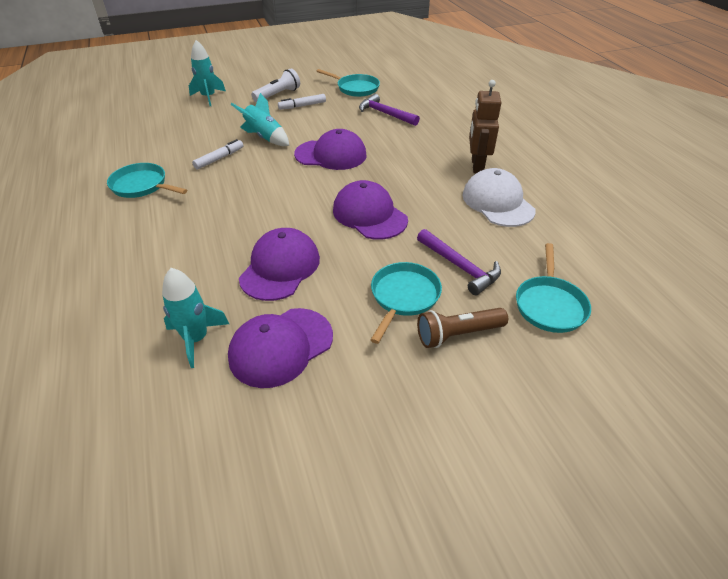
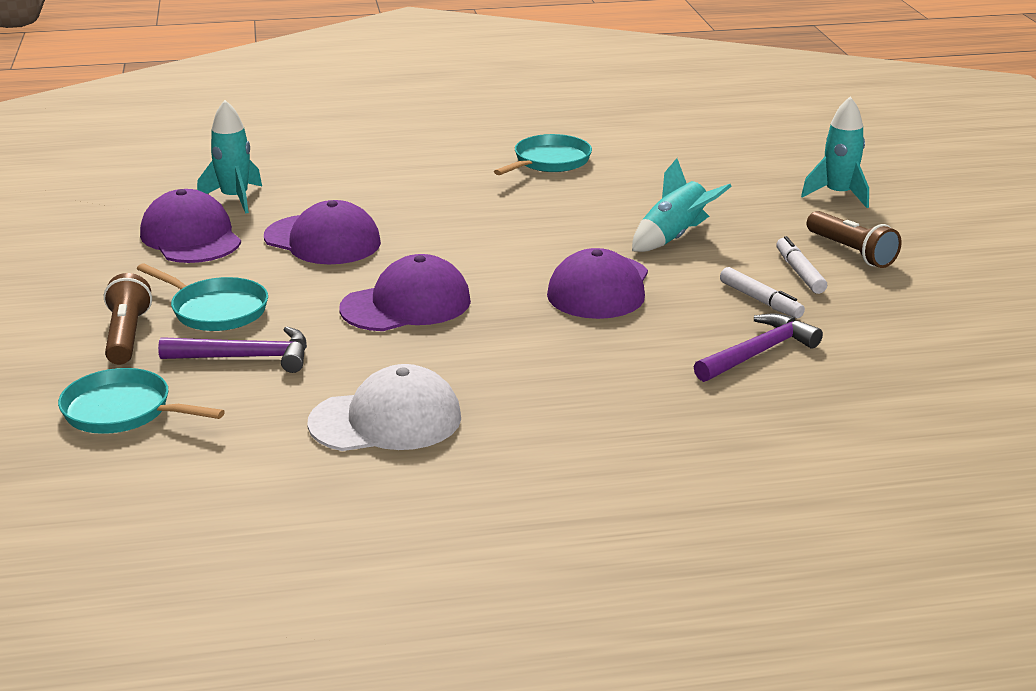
camera: 100 degrees right, 15 degrees down
white marker [192,139,243,170] -> white marker moved to [720,267,805,318]
white flashlight [251,69,300,102] -> brown flashlight [807,211,902,268]
turquoise pan [317,69,380,97] -> none
purple hammer [417,229,501,295] -> purple hammer turned 150 degrees counterclockwise [158,327,307,373]
brown robot [469,80,501,173] -> none

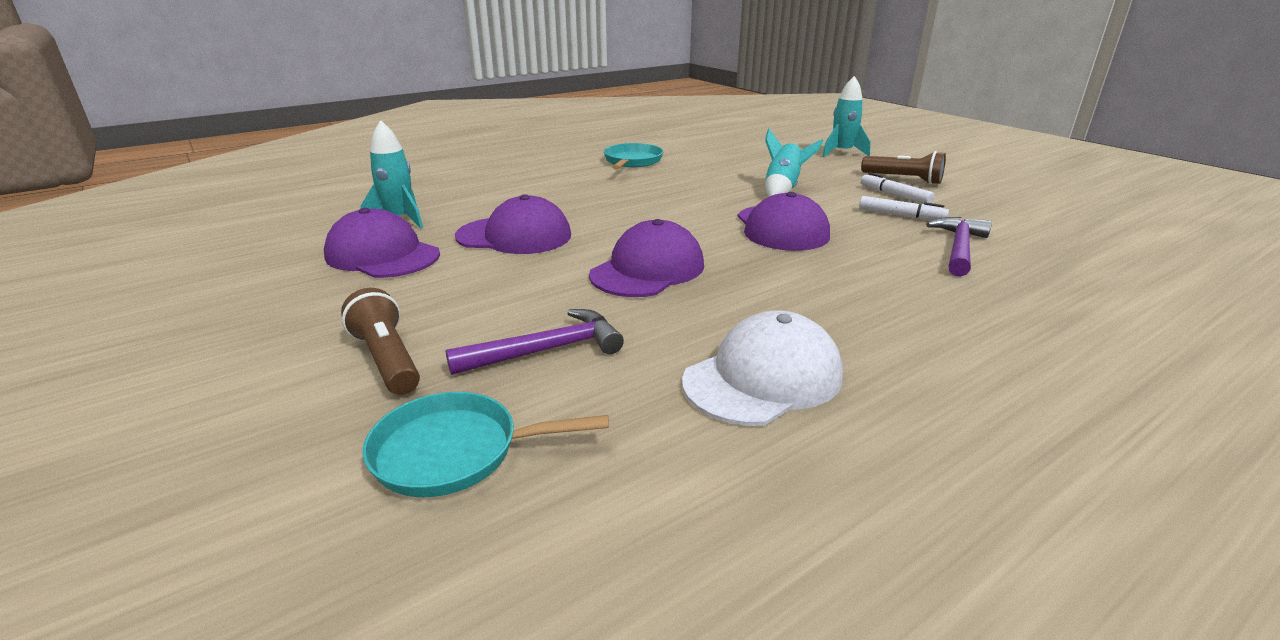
camera: 25 degrees left, 0 degrees up
turquoise pan [137,263,268,331] -> none

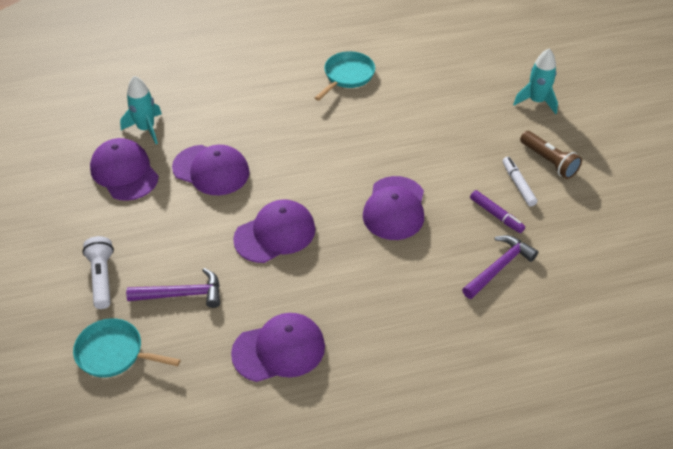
camera: 20 degrees right, 20 degrees up
brown flashlight [341,288,420,395] -> white flashlight [82,236,114,309]
white cap [682,311,843,426] -> purple cap [231,313,325,382]
turquoise rocket [765,129,823,197] -> none
white marker [859,196,949,220] -> purple marker [470,190,525,233]

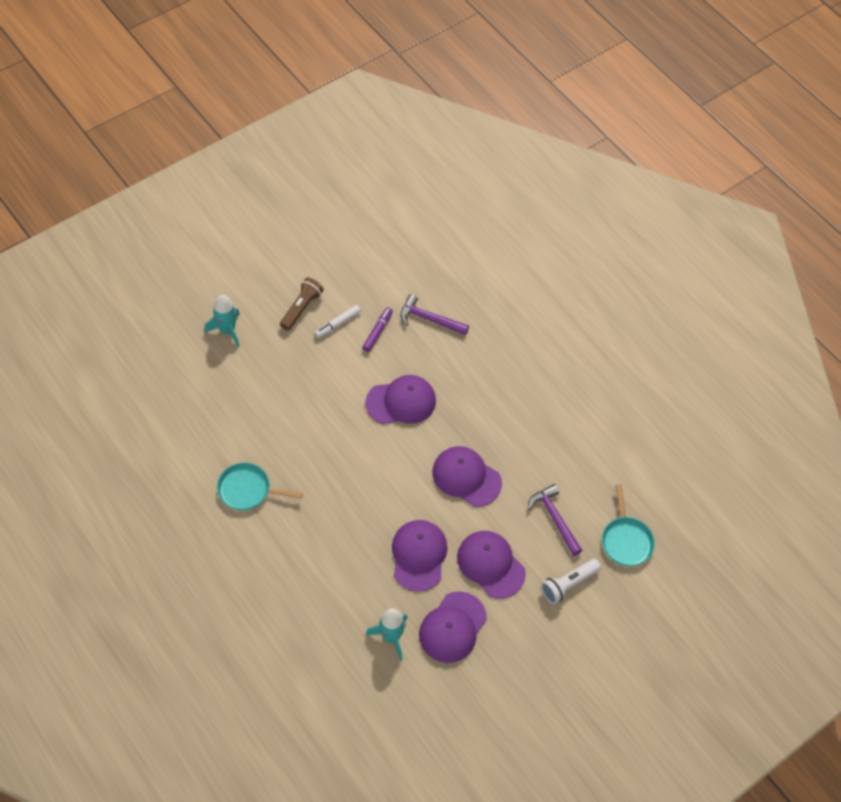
camera: 115 degrees left, 10 degrees up
purple cap [231,313,325,382] -> purple cap moved to [457,531,526,598]

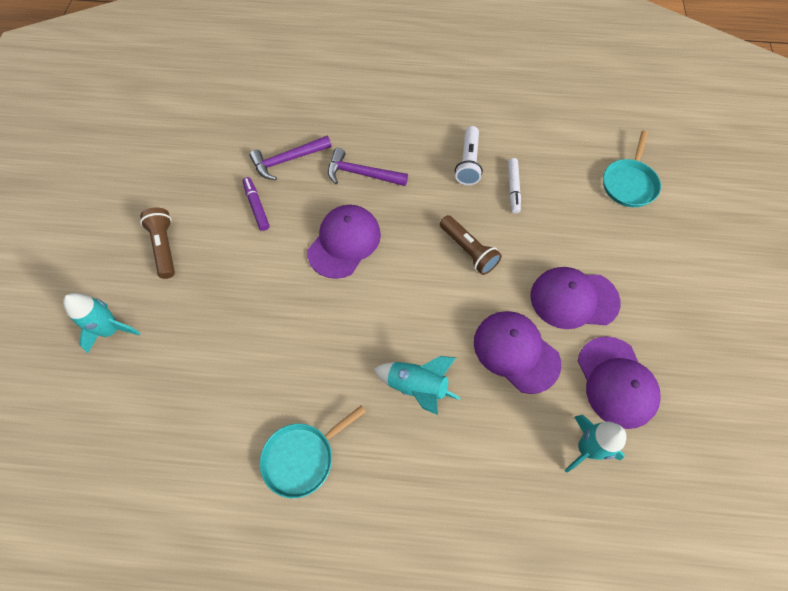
camera: 45 degrees left, 5 degrees up
white marker [314,305,361,338] -> white marker moved to [508,158,521,213]
purple cap [432,446,502,506] -> brown flashlight [440,215,502,275]
purple hammer [528,484,583,556] -> purple hammer moved to [328,148,408,186]
white flashlight [541,559,601,604] -> white flashlight moved to [455,126,483,185]
turquoise pan [602,484,655,566] -> turquoise pan turned 75 degrees clockwise [603,131,661,207]
none -> turquoise rocket [374,356,461,415]

